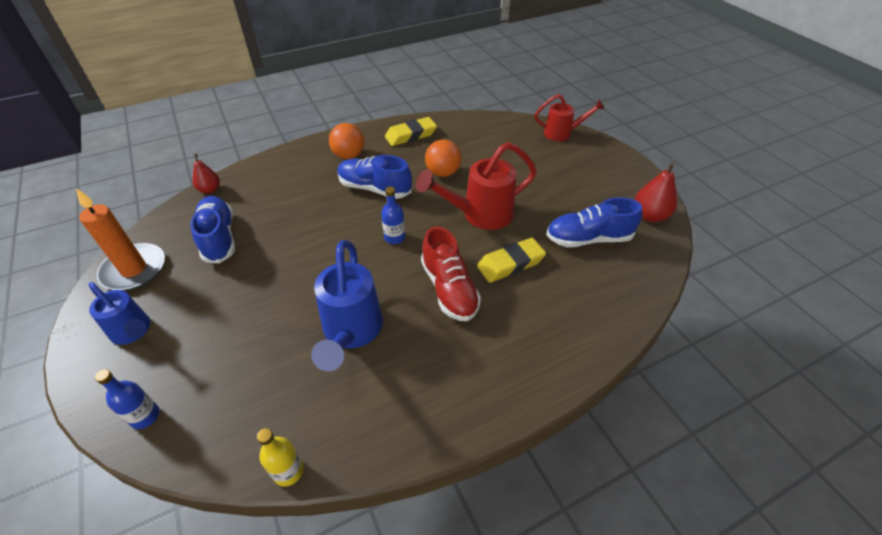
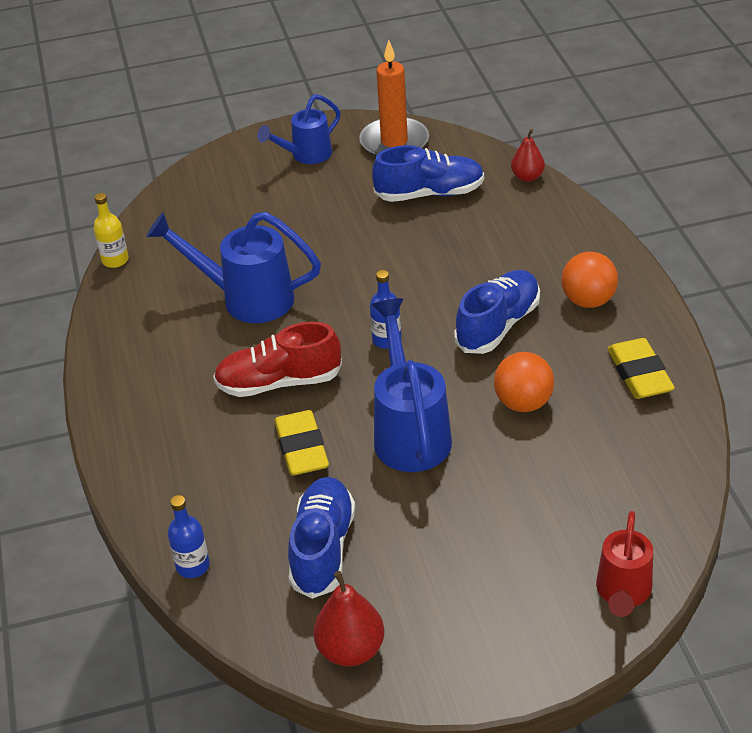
camera: 105 degrees right, 5 degrees down
blue bottle [95,369,159,429] -> blue bottle moved to [168,495,210,578]
red watering can [416,142,537,230] -> blue watering can [372,298,452,472]

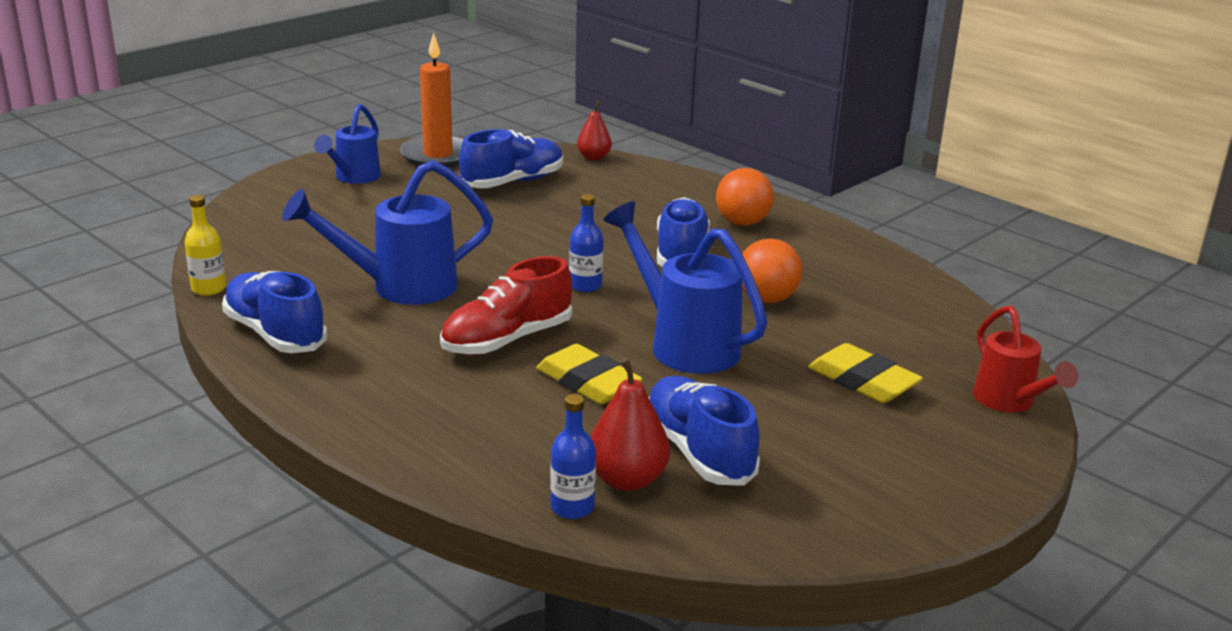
camera: 35 degrees left, 15 degrees down
red pear [313,571,384,667] -> red pear moved to [590,358,670,491]
yellow eraser [607,338,675,399] -> yellow eraser moved to [808,343,923,403]
none -> blue shoe [222,271,327,353]

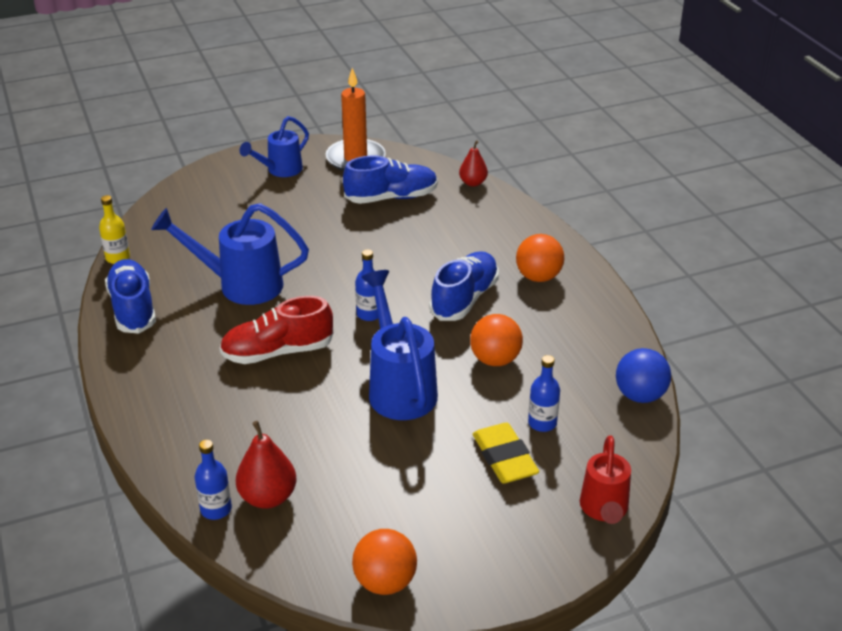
camera: 25 degrees right, 10 degrees up
yellow eraser [536,344,643,404] -> none
blue shoe [648,376,760,486] -> none
none -> orange ball [352,529,417,595]
none -> blue bottle [528,355,560,432]
none -> blue ball [616,348,671,403]

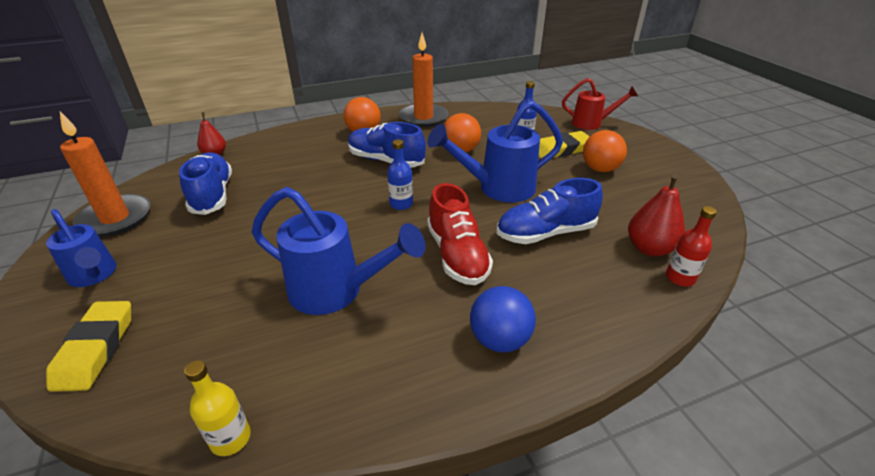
camera: 90 degrees left, 0 degrees up
blue shoe [105,259,156,334] -> blue shoe moved to [497,178,603,244]
blue watering can [151,203,309,305] -> blue watering can turned 75 degrees counterclockwise [252,187,426,315]
blue bottle [195,440,232,520] -> red bottle [666,206,717,287]
orange ball [352,529,417,595] -> orange ball moved to [583,130,627,172]
blue ball [616,348,671,403] -> blue ball moved to [470,286,536,352]
none -> yellow eraser [46,301,131,392]
none -> orange candle [399,33,448,127]

